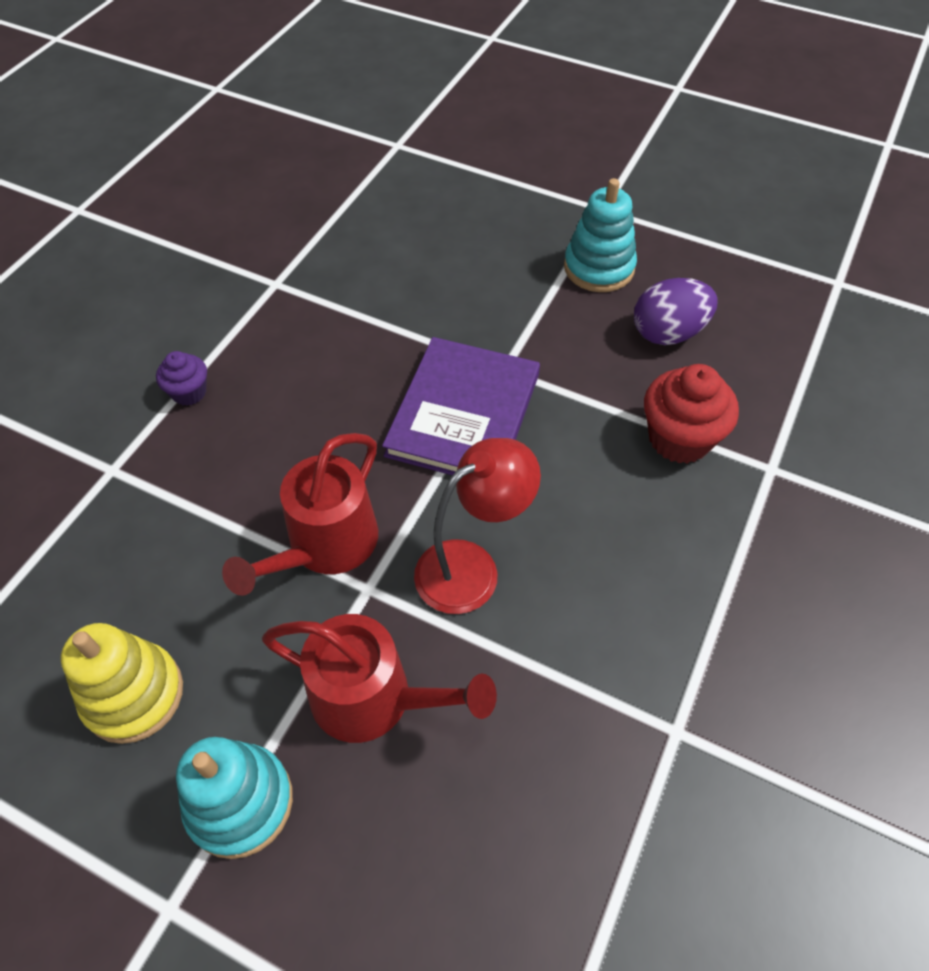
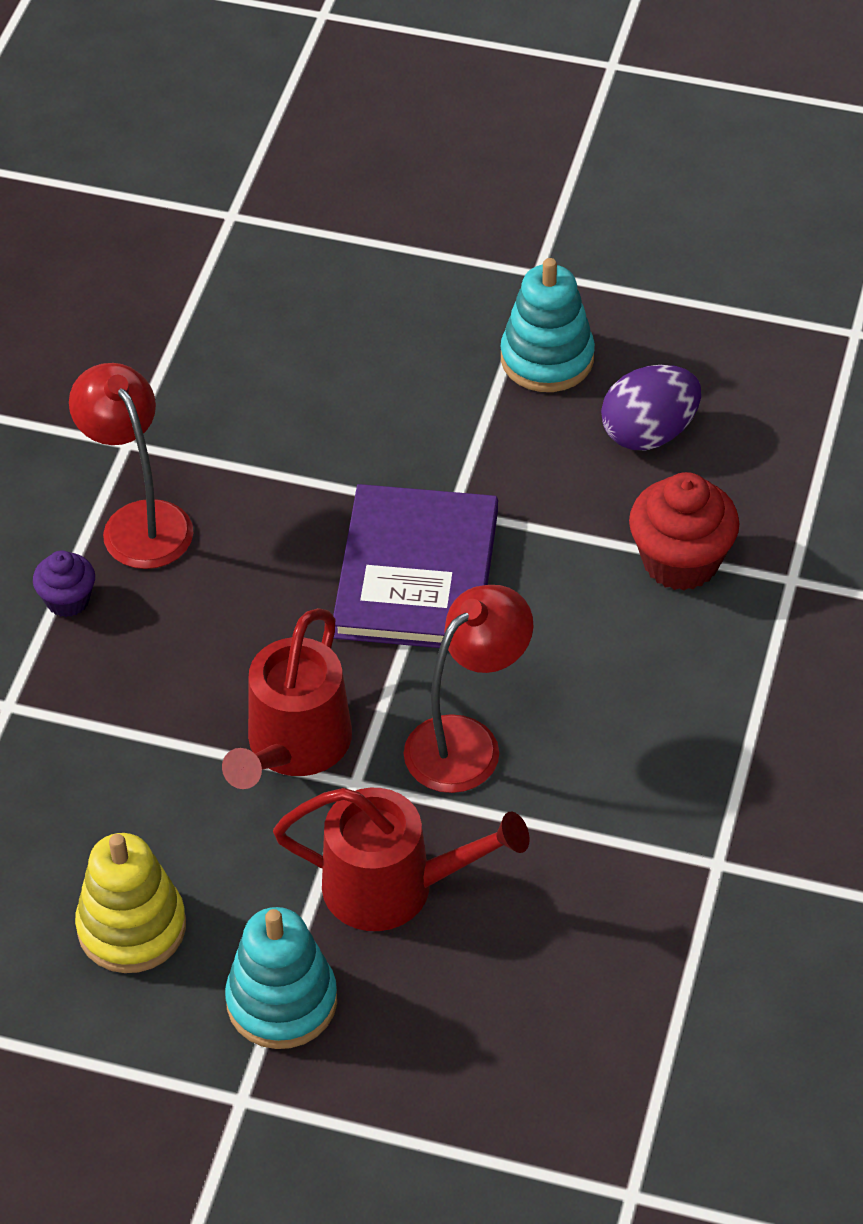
camera: 10 degrees left, 5 degrees down
none -> red lamp [69,363,193,569]

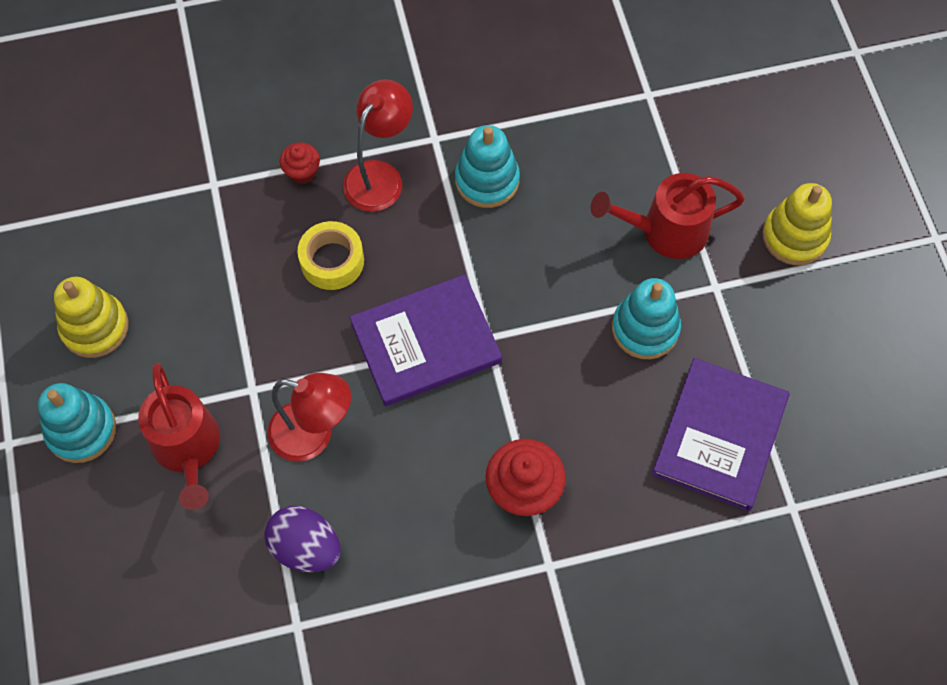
camera: 60 degrees right, 15 degrees up
purple cupcake [33,550,95,617] -> red cupcake [280,142,320,184]
red watering can [222,608,352,789] -> red watering can moved to [590,173,745,259]
purple egg [601,365,701,450] -> purple egg moved to [264,506,341,572]
none -> yellow tape [297,221,364,290]
none -> turquoise stacking toy [455,125,520,208]
none -> purple book [652,358,789,511]
none -> yellow stacking toy [762,183,832,265]

